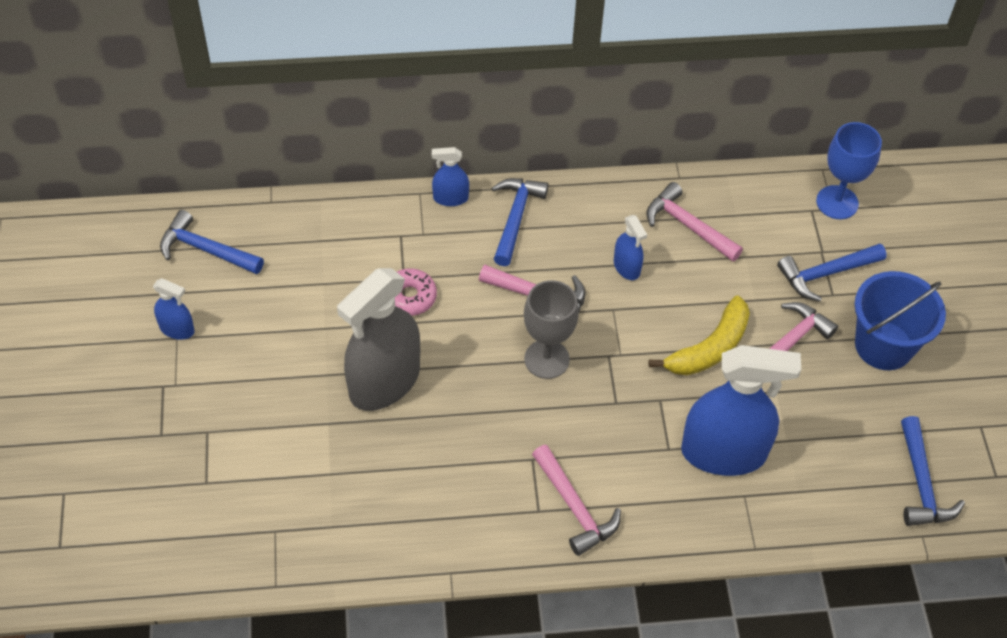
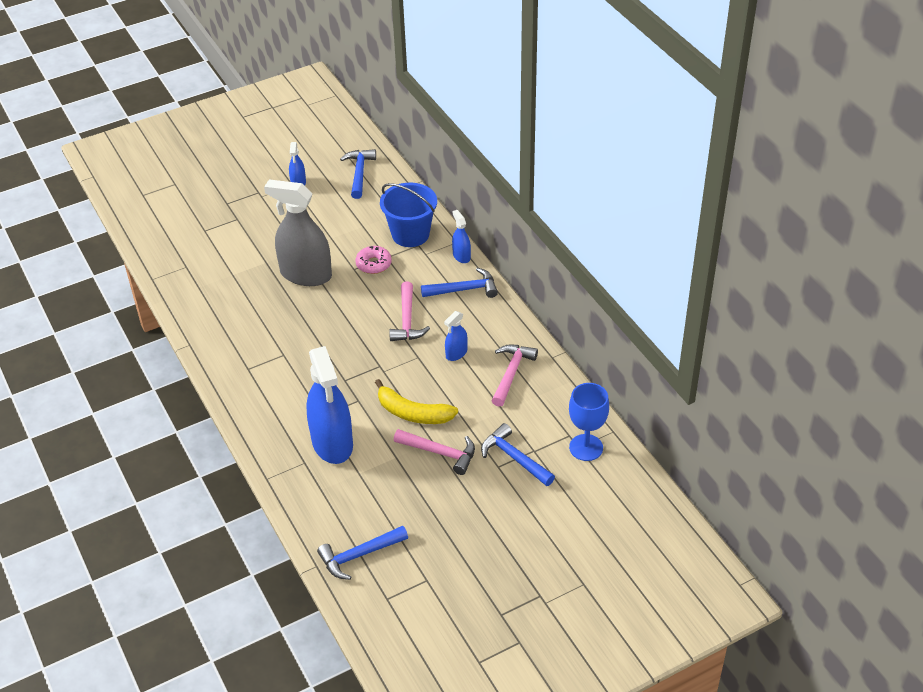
camera: 70 degrees right, 10 degrees down
grey goblet [524,280,579,379] -> none
pink hammer [532,445,621,556] -> none
blue bucket [855,271,946,370] -> blue bucket moved to [380,183,437,247]

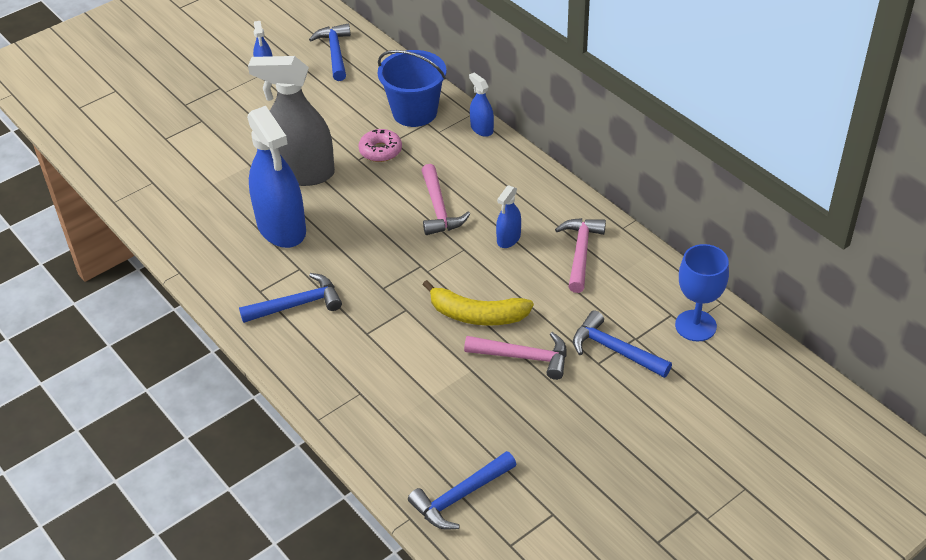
camera: 10 degrees left, 0 degrees up
blue spray bottle [306,346,353,464] -> blue spray bottle moved to [247,106,306,248]
blue hammer [421,268,498,298] -> blue hammer moved to [239,273,342,323]

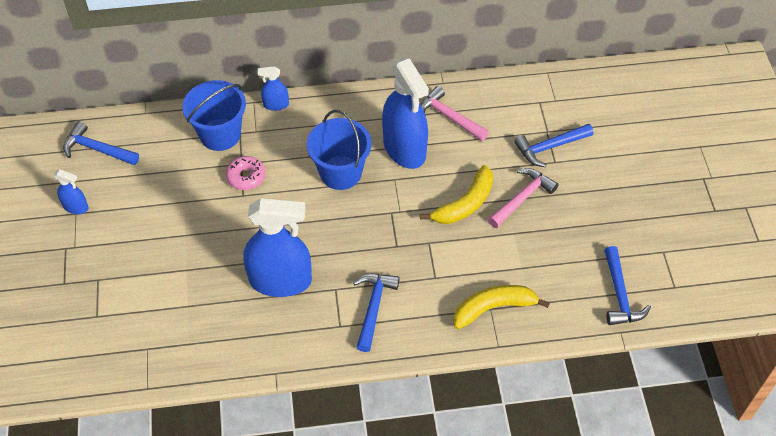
camera: 60 degrees left, 10 degrees up
grey spray bottle [248,56,335,186] -> none
pink hammer [421,164,470,235] -> blue bucket [307,110,372,190]
blue spray bottle [496,185,521,248] -> blue spray bottle [382,58,429,169], size x2.18
blue goblet [675,244,729,341] -> none
none -> yellow banana [453,285,550,329]

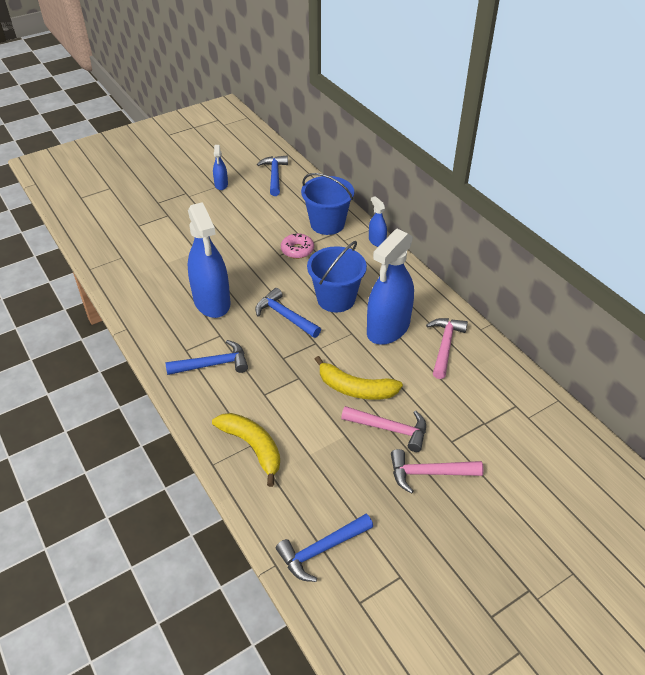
camera: 65 degrees right, 10 degrees down
blue hammer [514,124,594,167] -> blue hammer moved to [255,288,321,338]
none -> pink hammer [391,449,483,494]

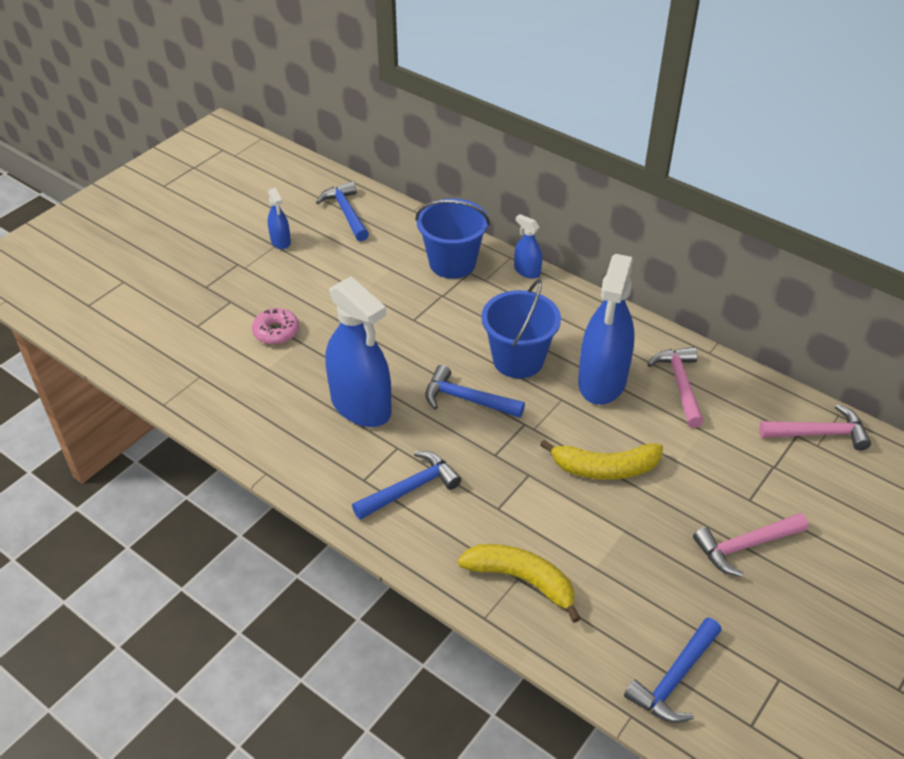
camera: 20 degrees left, 0 degrees up
pink donut [281,233,314,259] -> pink donut moved to [252,308,299,345]
pink hammer [341,406,426,452] -> pink hammer moved to [759,404,871,451]

